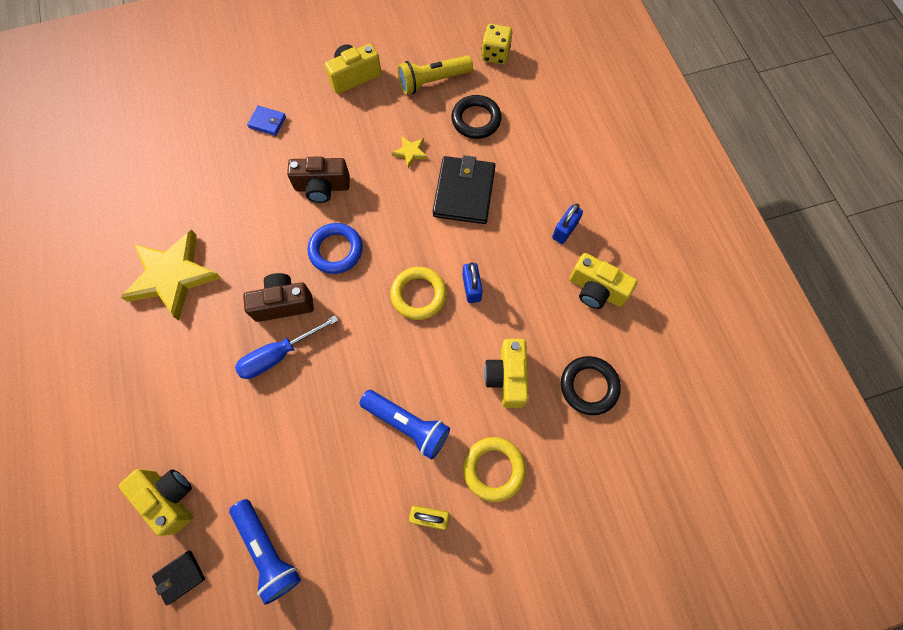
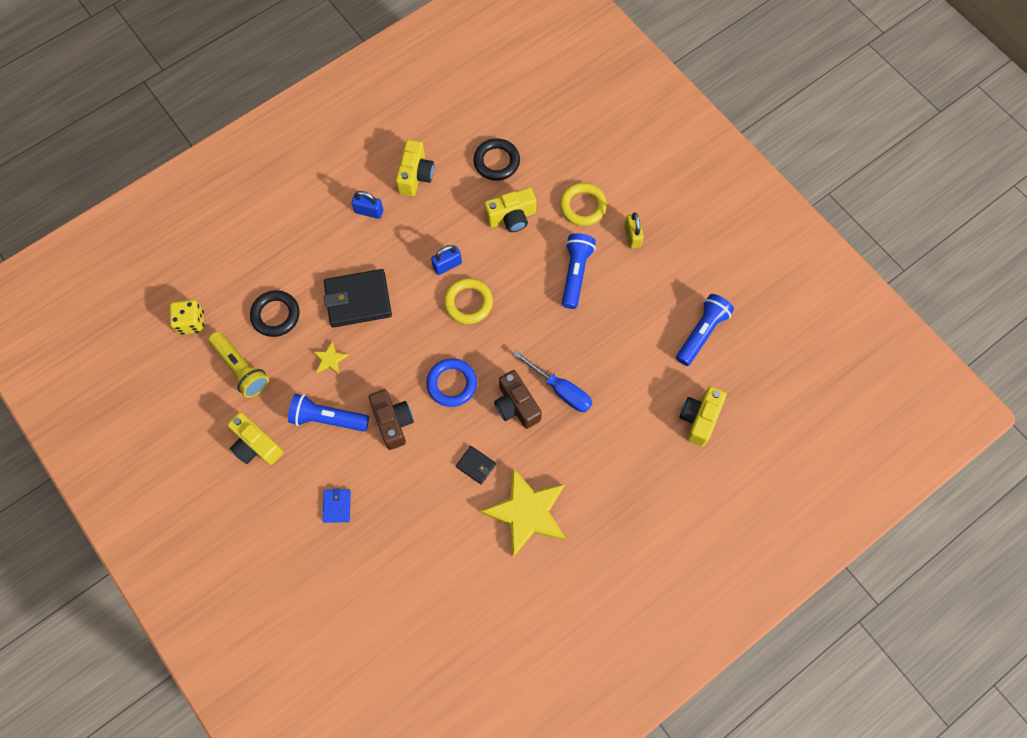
camera: 110 degrees left, 0 degrees up
black wallet [152,551,205,605] -> black wallet moved to [456,446,496,484]
none -> blue flashlight [288,394,369,432]

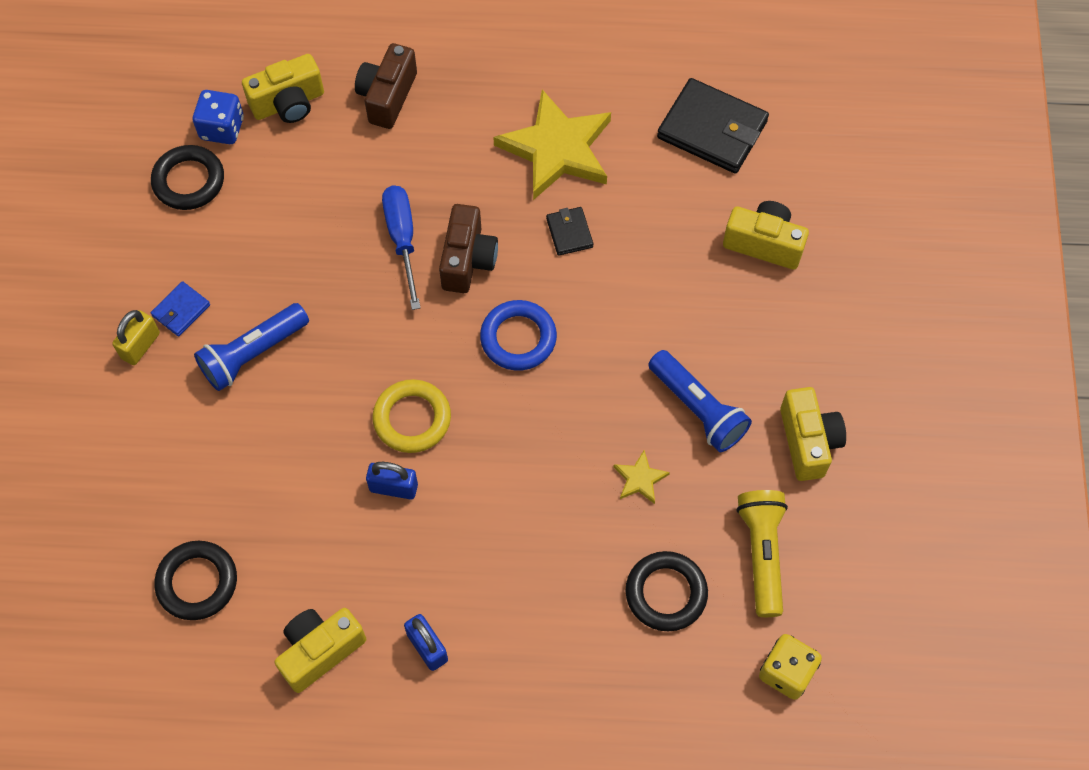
camera: 140 degrees left, 5 degrees down
blue wallet [322,488,351,523] -> blue wallet moved to [151,281,210,336]
black wallet [324,269,392,328] -> black wallet moved to [657,78,769,173]
brown camera [369,389,414,450] -> brown camera moved to [355,43,417,129]
yellow camera [484,187,536,232] -> yellow camera moved to [723,201,809,269]
yellow ring [560,183,607,226] -> none
blue flashlight [676,294,734,366] -> black ring [151,145,224,210]
none -> blue dice [193,90,244,144]

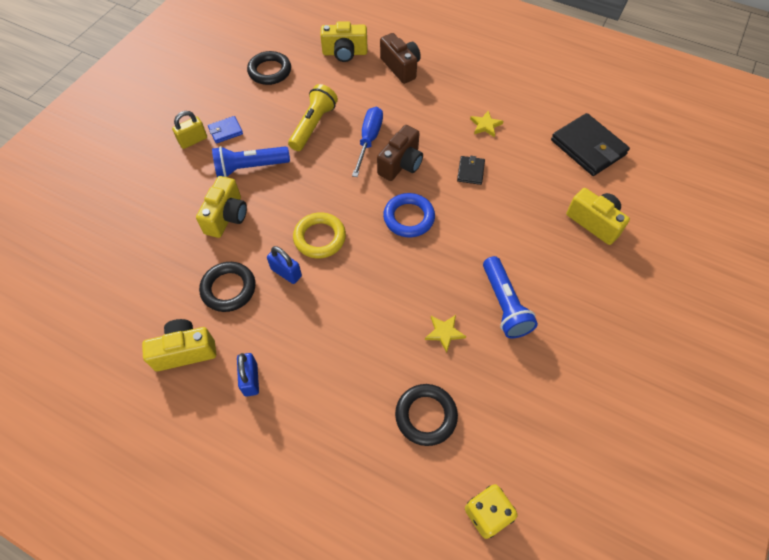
camera: 25 degrees right, 5 degrees down
black ring [154,541,237,620] -> black ring moved to [199,262,256,312]
blue dice [193,90,244,144] -> none
brown camera [355,43,417,129] -> brown camera turned 105 degrees clockwise [380,33,421,84]
yellow star [493,89,611,200] -> yellow star [470,111,503,137], size x0.42
yellow flashlight [737,490,788,617] -> yellow flashlight moved to [288,84,338,151]
yellow camera [780,387,846,481] -> yellow camera moved to [196,176,247,238]

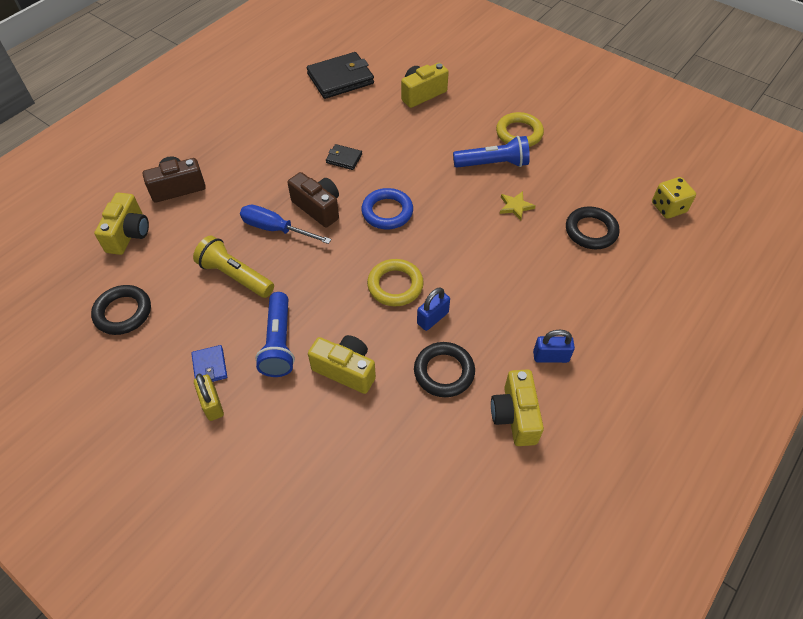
camera: 80 degrees left, 5 degrees down
yellow star [470,111,503,137] -> none
none -> yellow ring [496,112,544,147]

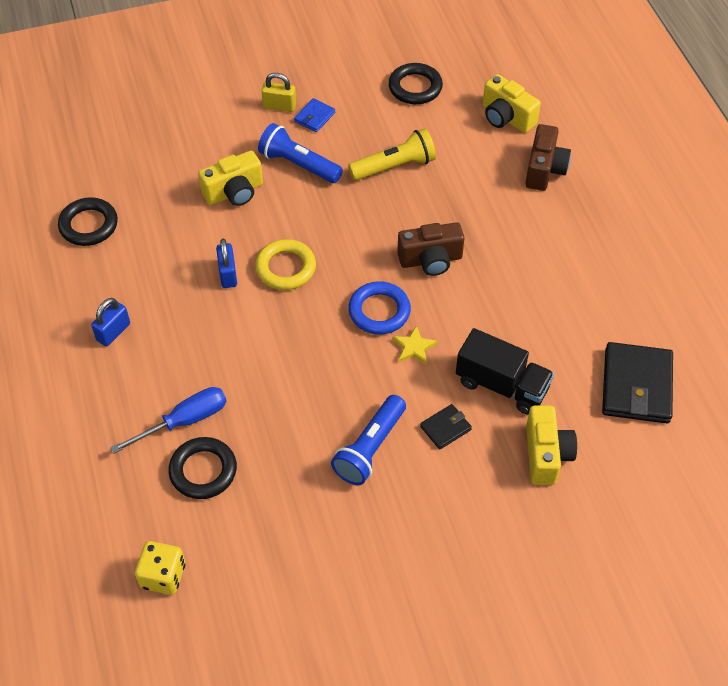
camera: 125 degrees right, 0 degrees up
blue wallet [191,345,227,382] -> blue wallet turned 75 degrees counterclockwise [294,98,335,132]
blue screwdriver [240,205,332,244] -> blue screwdriver moved to [110,387,226,454]
black wallet [326,144,362,170] -> black wallet moved to [420,404,472,450]
black ring [414,342,475,397] -> black ring moved to [58,197,118,246]
yellow camera [491,369,544,446] -> none
yellow ring [496,112,544,147] -> none
yellow star [500,191,536,221] -> yellow star moved to [393,325,437,365]
none -> black truck [456,328,554,414]

